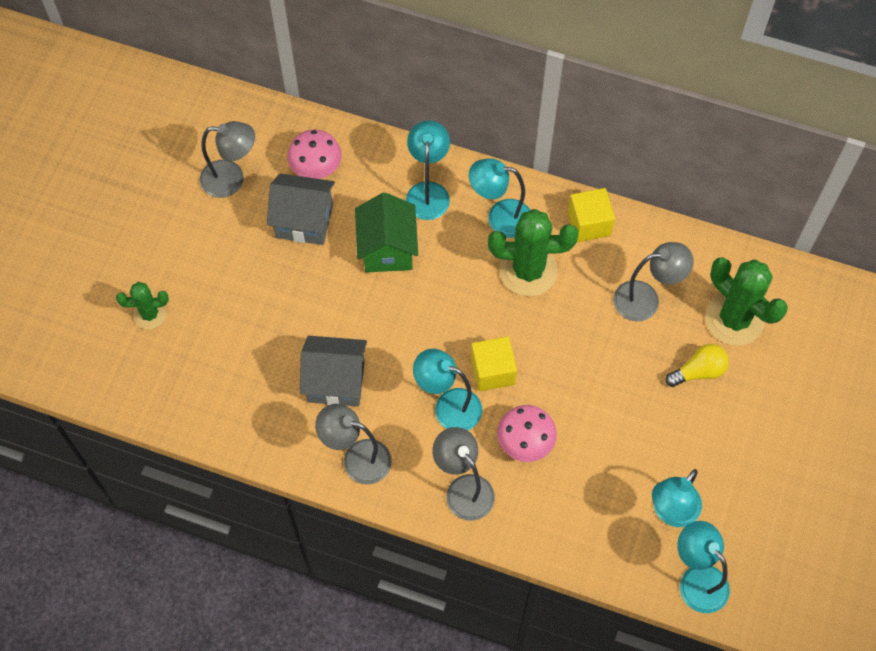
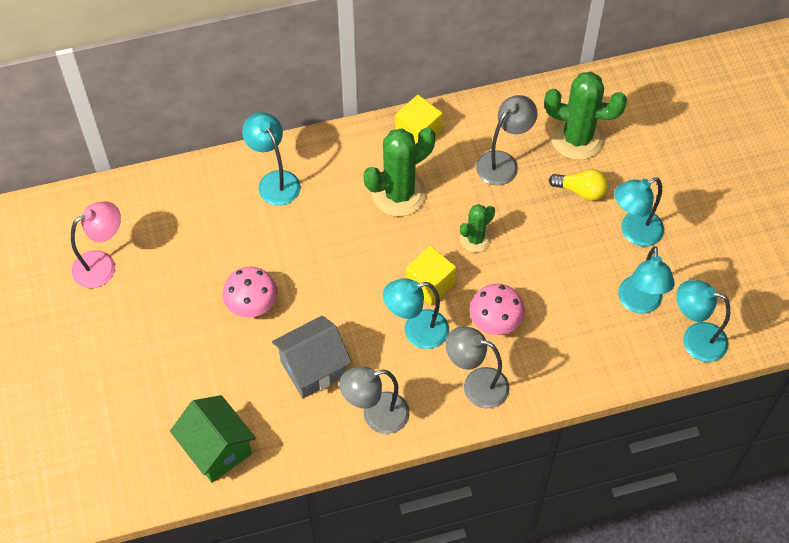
camera: 35 degrees left, 5 degrees down
green cactus [116,282,169,329] -> green cactus moved to [460,204,495,252]
grey lamp [200,121,255,198] -> pink lamp [71,201,121,288]
grey house [267,173,335,245] -> none
pink mushroom [287,129,342,179] -> pink mushroom moved to [222,267,277,317]
green house [355,192,418,273] -> green house moved to [170,395,256,483]
turquoise lamp [469,158,530,238] -> turquoise lamp moved to [614,177,664,247]
yellow light bulb [665,344,729,387] -> yellow light bulb turned 75 degrees clockwise [549,169,608,201]

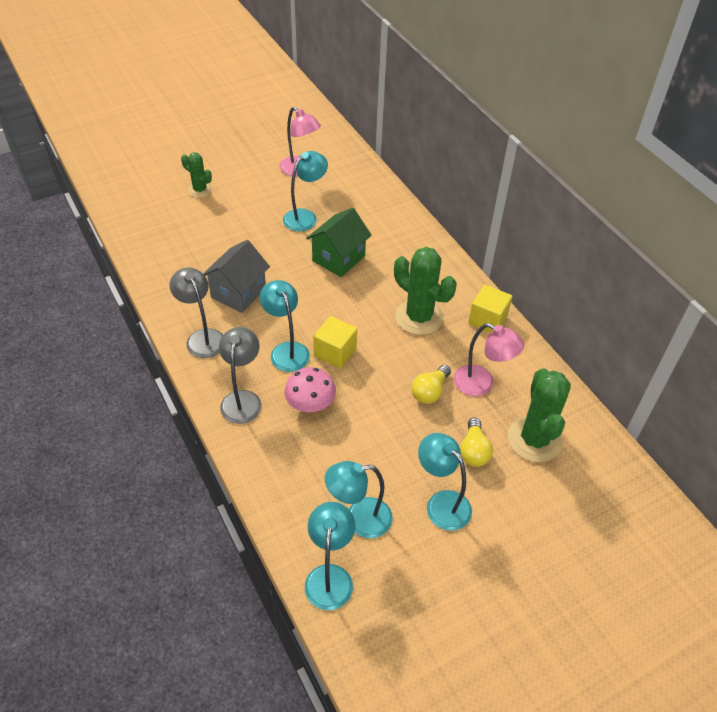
camera: 75 degrees right, 10 degrees down
green house [170,395,256,483] -> green house moved to [306,207,372,277]
pink mushroom [222,267,277,317] -> none
turquoise lamp [242,112,301,206] -> turquoise lamp moved to [283,151,328,232]
grey house [272,316,352,398] -> grey house turned 75 degrees clockwise [203,240,270,313]
green cactus [460,204,495,252] -> green cactus moved to [181,152,212,198]
grey lamp [476,95,538,185] -> pink lamp [454,323,524,396]
none -> yellow light bulb [411,365,451,404]

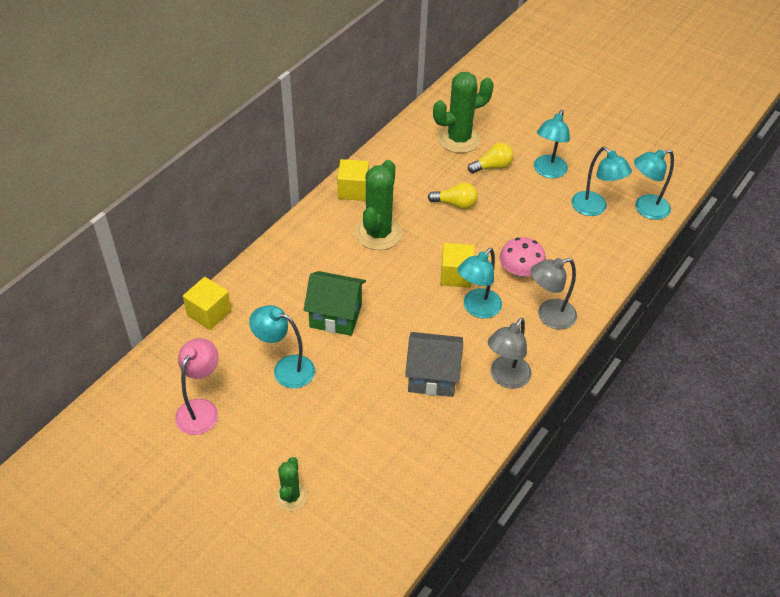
camera: 115 degrees left, 0 degrees up
pink lamp [454,323,524,396] -> none
none -> yellow cube [183,277,231,330]

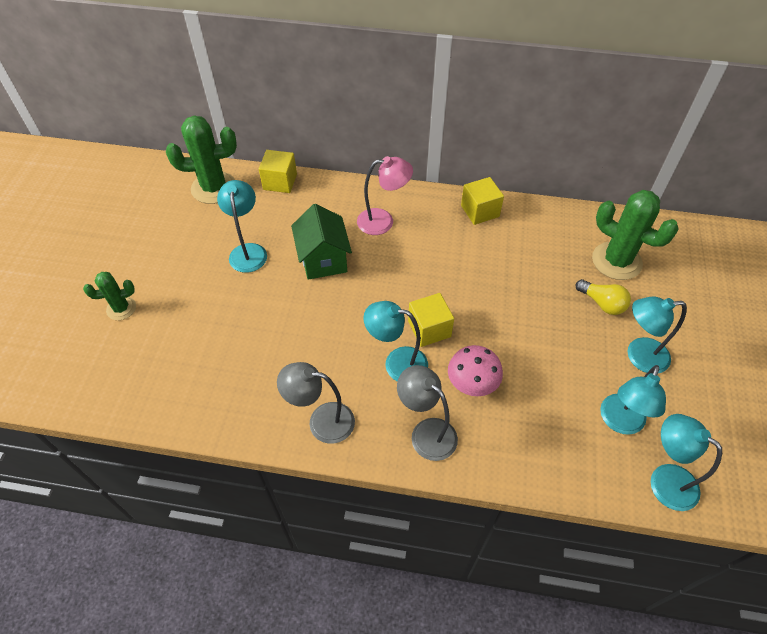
camera: 65 degrees right, 5 degrees up
pink lamp [175,338,219,435] -> pink lamp moved to [357,156,413,235]
green cactus [355,160,402,250] -> green cactus moved to [166,116,237,204]
grey house [405,332,463,397] -> none
yellow light bulb [428,183,478,209] -> none

